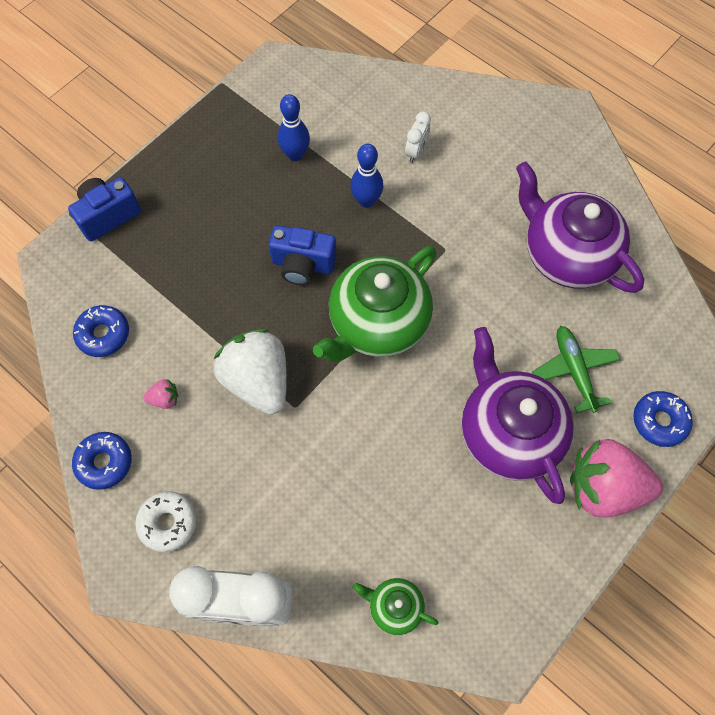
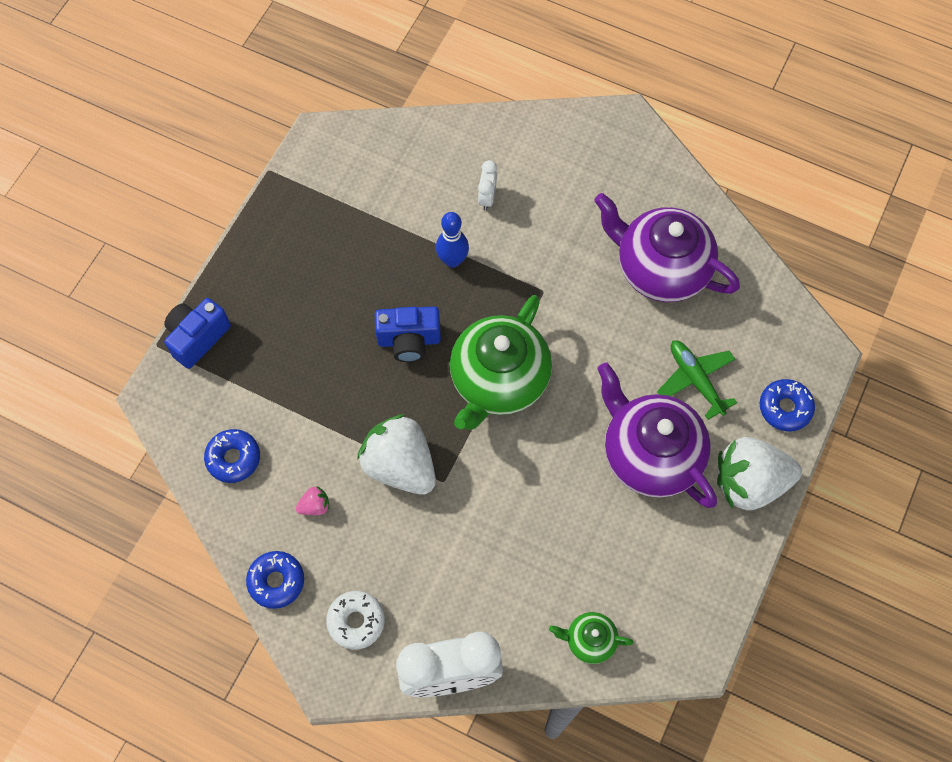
camera: 15 degrees left, 0 degrees up
blue bowling pin [278,94,310,161] -> none
pink strawberry [570,439,663,517] -> white strawberry [717,437,802,511]

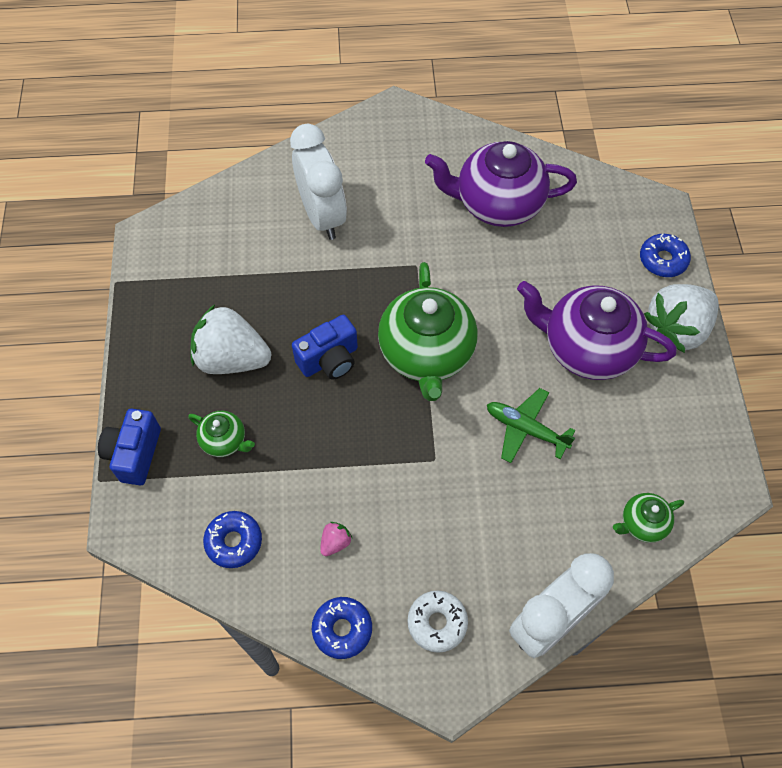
camera: 30 degrees left, 5 degrees down
white strawberry [357,414,436,495] -> white strawberry moved to [191,305,271,374]
blue bowling pin [436,212,469,268] -> none
white clock [478,160,497,210] -> white clock [290,124,347,240], size x2.28
green plane [657,340,737,420] -> green plane moved to [487,388,575,463]
none -> green teapot [188,411,255,457]

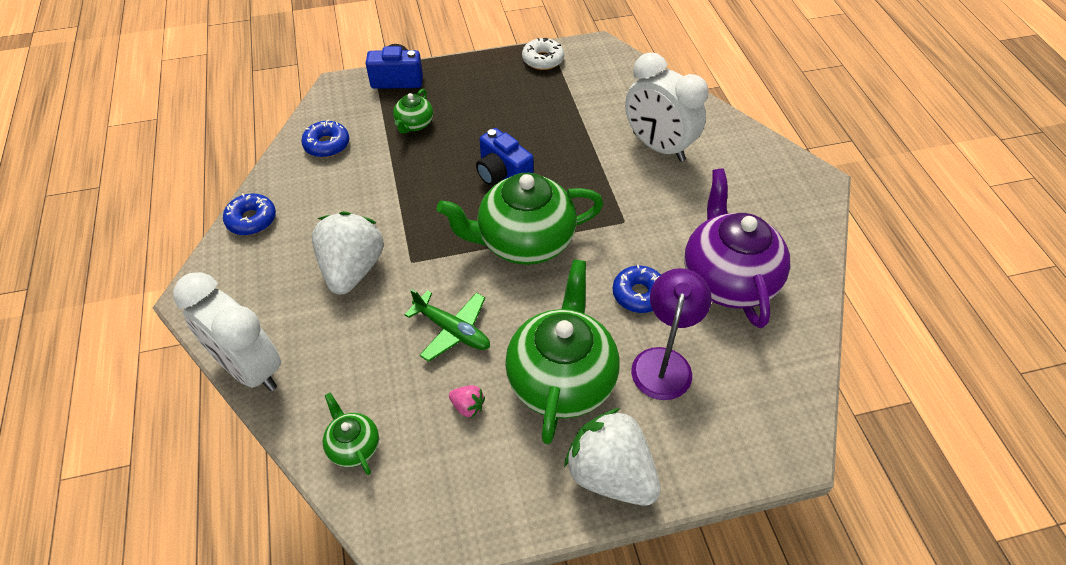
camera: 80 degrees right, 10 degrees down
white strawberry [191,305,271,374] -> white strawberry moved to [312,211,384,295]
white clock [290,124,347,240] -> white clock turned 75 degrees clockwise [625,52,708,162]
pink strawberry [320,522,352,556] -> pink strawberry moved to [449,385,485,417]
white donut [408,591,468,653] -> white donut moved to [522,38,564,70]
green plane [487,388,575,463] -> green plane turned 105 degrees clockwise [404,289,490,362]
purple teapot [517,281,676,380] -> green teapot [505,259,619,444]
blue donut [640,233,691,277] -> blue donut moved to [613,264,661,313]
none -> purple lamp [631,268,712,400]

